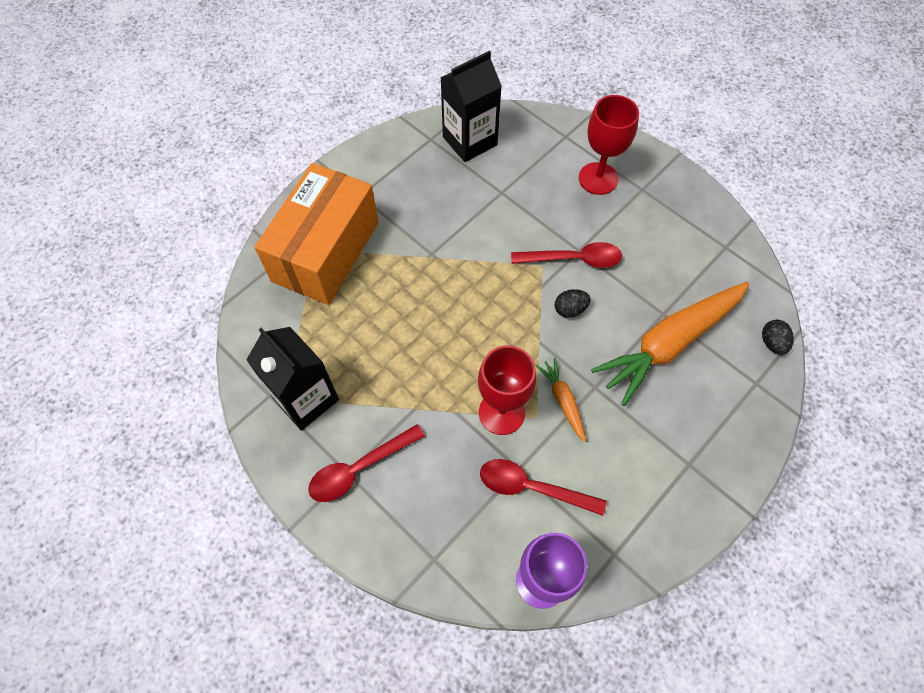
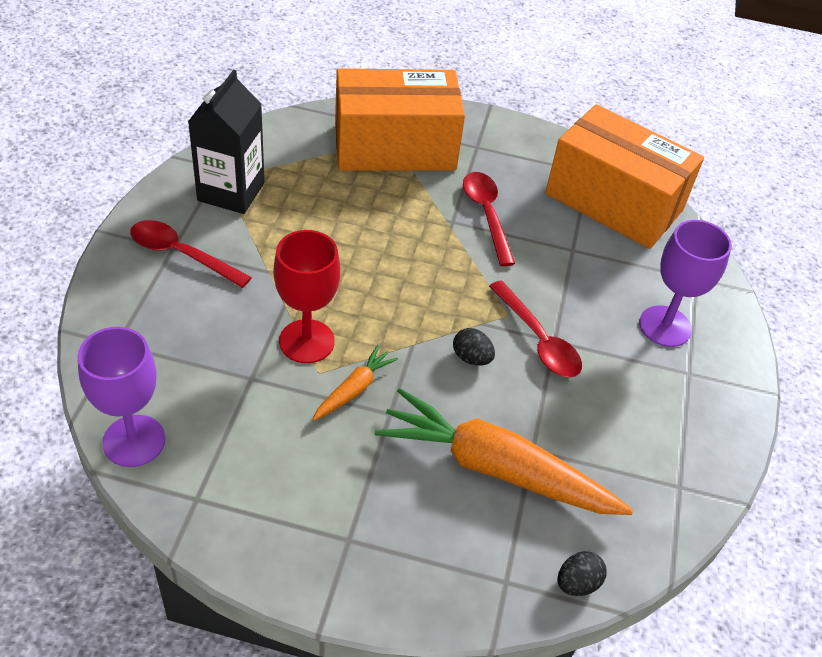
camera: 55 degrees right, 15 degrees down
black carton [441,51,502,162] -> orange box [545,104,704,249]
red spoon [480,459,607,516] -> red spoon moved to [463,172,515,266]
red goblet [579,95,639,195] -> purple goblet [639,220,732,347]

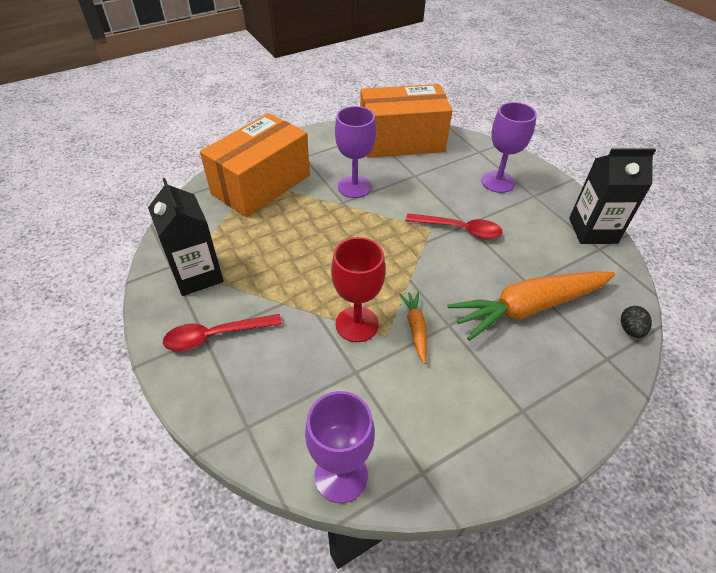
camera: 40 degrees left, 0 degrees up
black egg [453,328,495,365] -> none
red spoon [463,172,515,266] -> purple goblet [335,106,376,198]
none -> black carton [569,148,656,244]

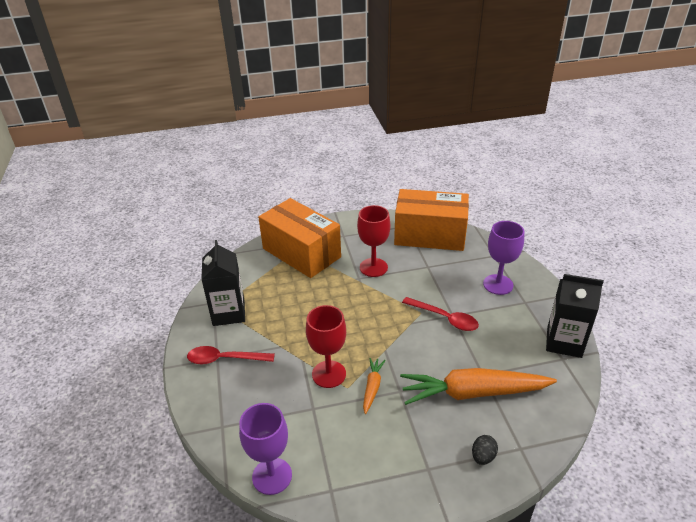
camera: 20 degrees right, 10 degrees down
orange box [200,113,310,217] -> orange box turned 75 degrees clockwise [258,198,341,278]
purple goblet [335,106,376,198] -> red goblet [357,205,391,277]
black egg [621,306,652,338] -> black egg moved to [472,435,498,465]

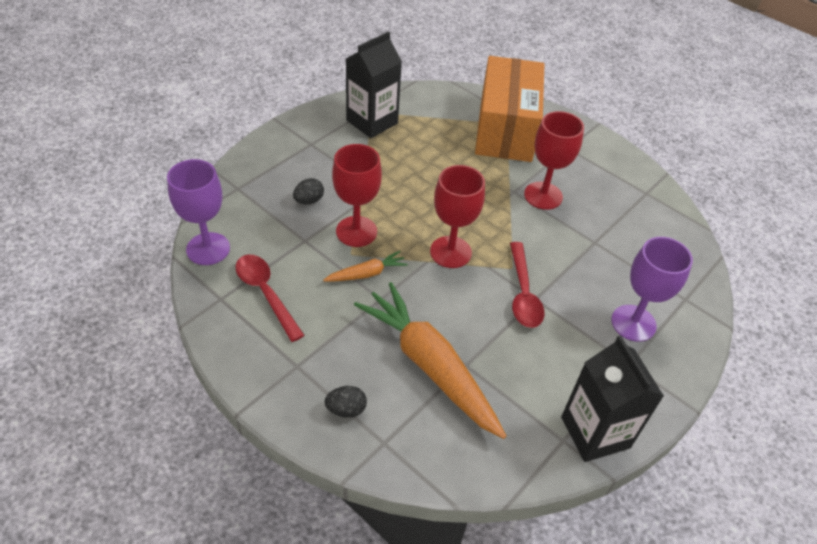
camera: 50 degrees right, 10 degrees up
red spoon [187,346,275,364] -> red spoon moved to [235,254,305,342]
orange box [394,189,469,251] -> none
none -> black egg [293,178,324,204]
none -> red goblet [430,165,485,268]

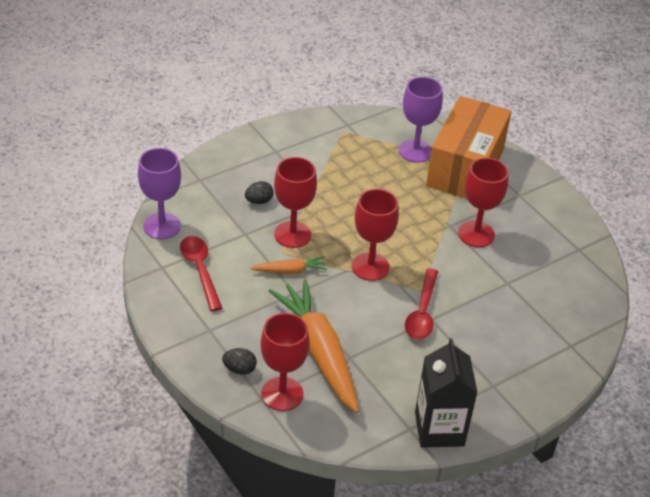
camera: 15 degrees right, 5 degrees down
black carton [346,31,402,138] -> none
purple goblet [611,237,693,342] -> purple goblet moved to [399,77,443,163]
none -> red goblet [261,313,310,411]

